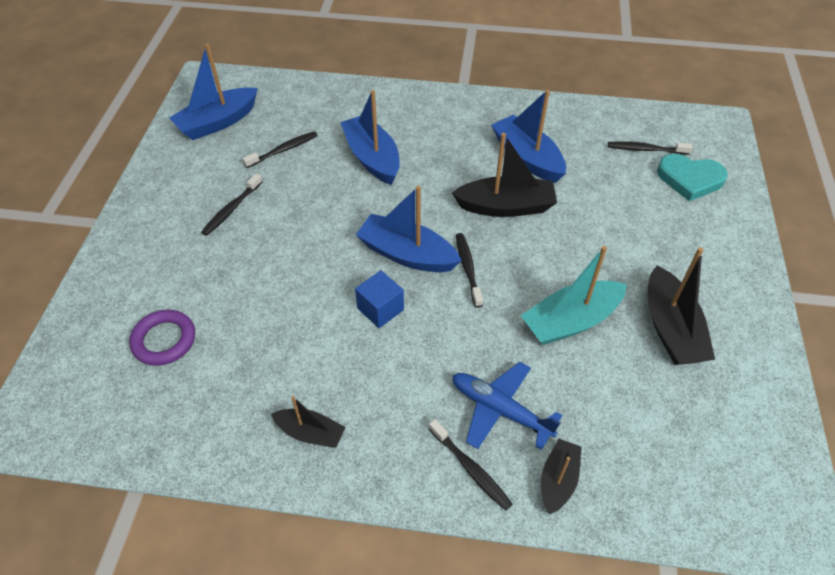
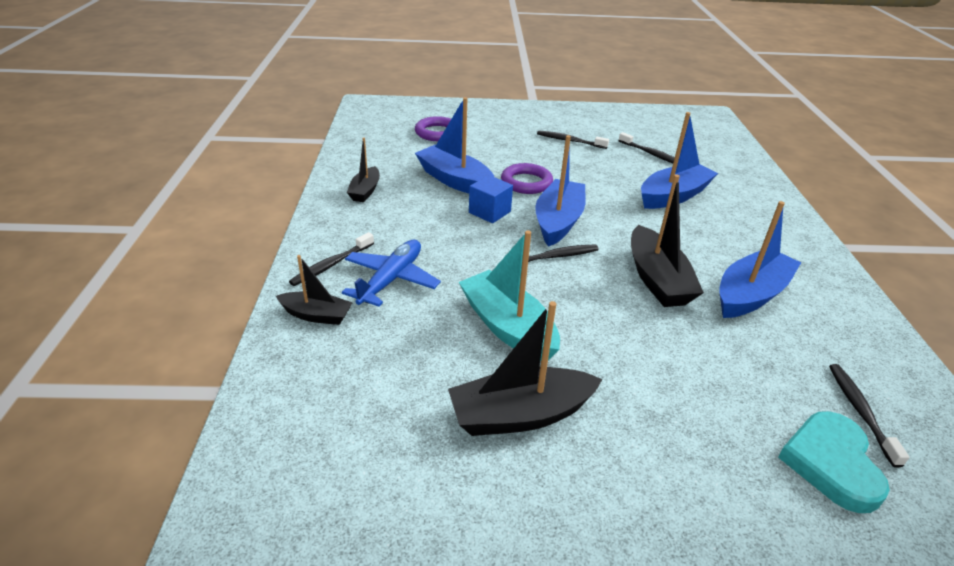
camera: 80 degrees right, 15 degrees down
blue boat [169,44,258,140] -> blue boat moved to [415,97,494,193]
none -> purple ring [501,163,553,194]

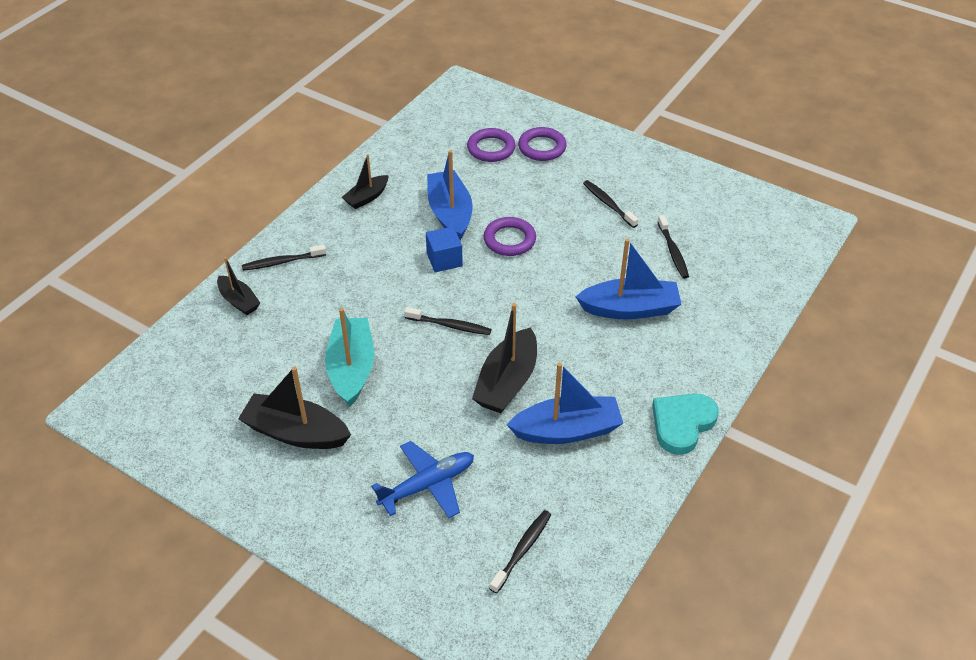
camera: 35 degrees right, 10 degrees up
blue plane [342,240,441,307] -> blue plane moved to [371,441,474,518]
blue boat [535,135,586,247] -> none
turquoise heart [778,411,890,513] -> turquoise heart moved to [652,393,719,455]
none -> purple ring [518,127,567,161]

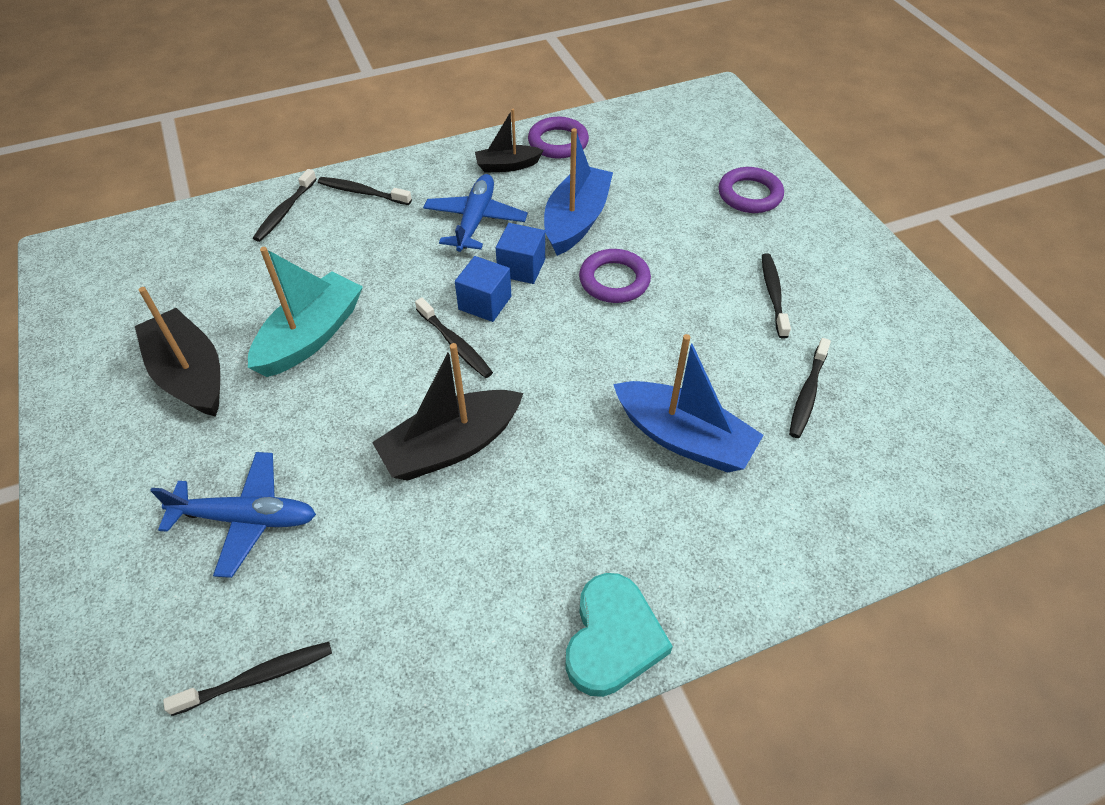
camera: 35 degrees right, 5 degrees up
black boat [217,257,260,315] -> black toothbrush [253,169,317,242]
purple ring [467,128,515,162] -> purple ring moved to [528,117,589,159]
blue boat [507,363,623,444] -> none
turquoise heart [652,393,719,455] -> turquoise heart turned 120 degrees clockwise [565,573,673,697]
none -> blue plane [423,174,528,252]
none -> blue cube [455,256,511,322]

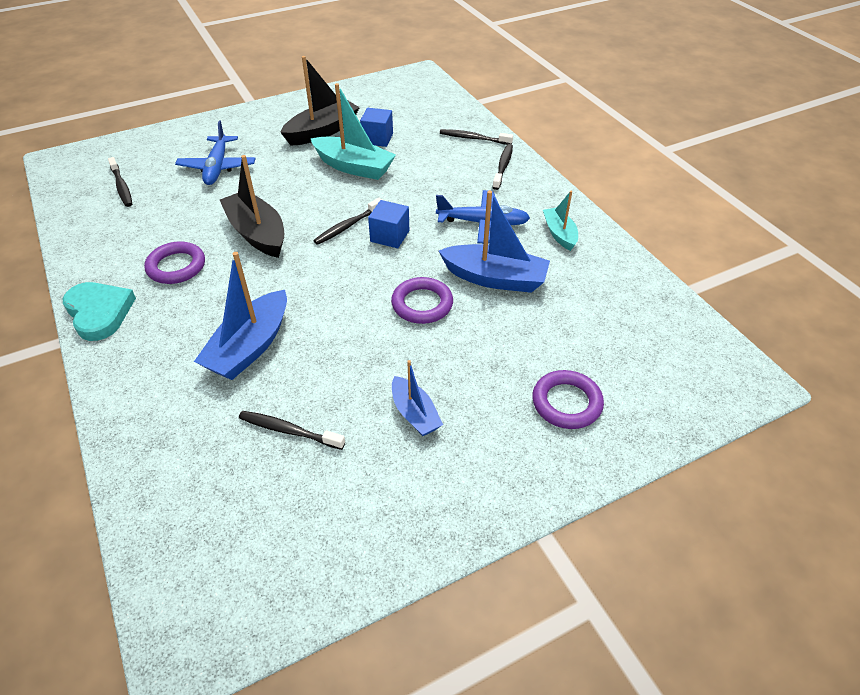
camera: 85 degrees right, 5 degrees down
black boat [475,109,544,173] -> turquoise boat [543,191,578,251]
blue cube [496,223,545,284] -> blue cube moved to [360,108,393,147]
purple ring [528,117,589,159] -> purple ring moved to [144,241,205,284]
turquoise heart [565,573,673,697] -> turquoise heart turned 135 degrees counterclockwise [63,282,136,341]
black toothbrush [762,253,791,339] -> blue boat [392,360,443,436]

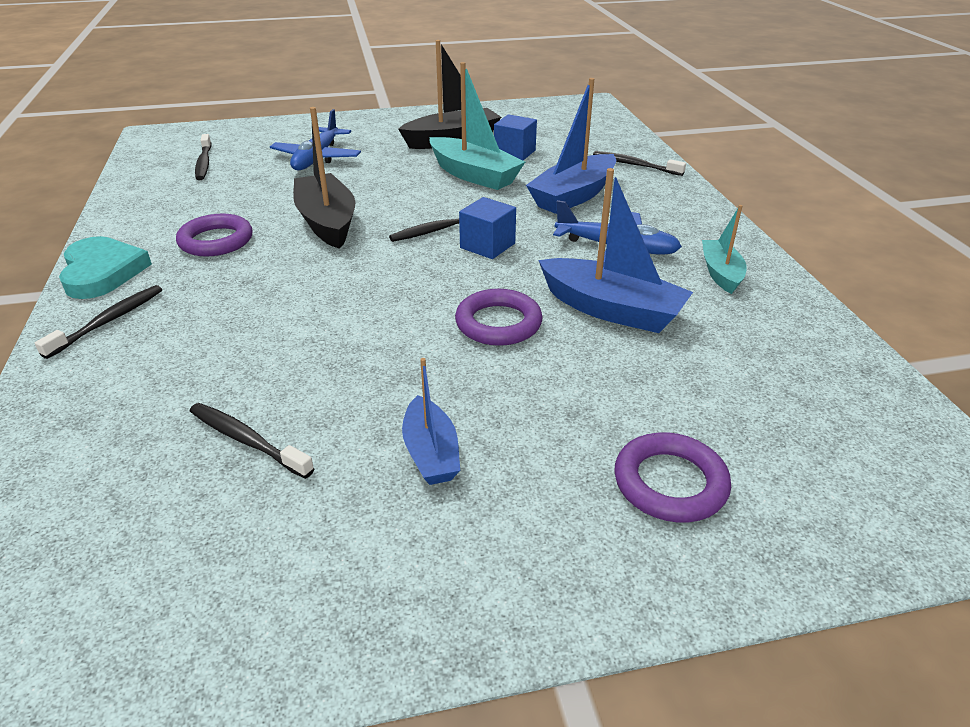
camera: 15 degrees right, 10 degrees down
blue boat [194,252,287,380] -> blue boat moved to [526,78,616,214]
black toothbrush [492,144,513,190] -> black toothbrush moved to [35,285,162,359]

